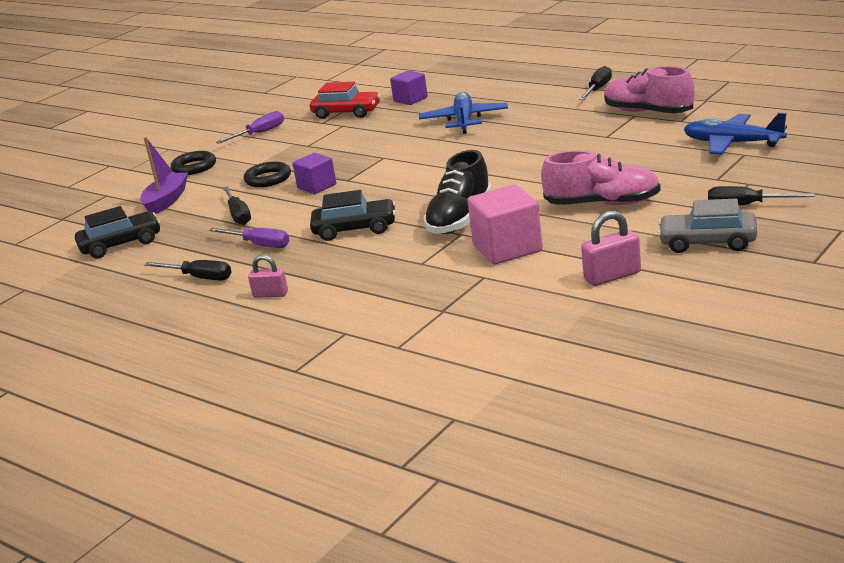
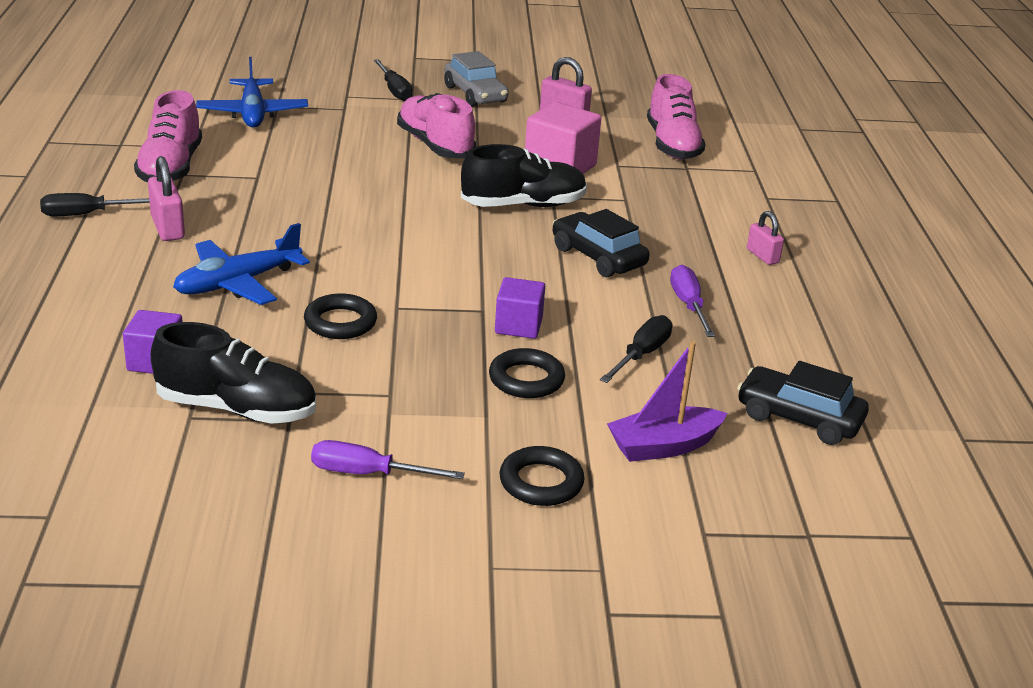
camera: 135 degrees left, 5 degrees up
black screwdriver [144,260,231,280] -> none
red car [310,82,381,119] -> black shoe [150,322,316,424]
none -> pink padlock [148,156,185,241]
none -> black ring [304,293,377,339]
none -> pink shoe [647,74,706,160]

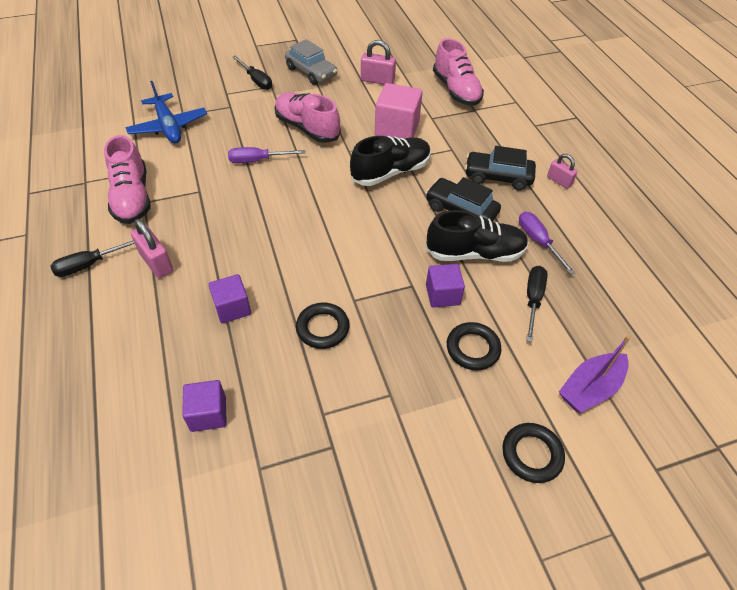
camera: 15 degrees left, 20 degrees up
black shoe [150,322,316,424] -> black shoe moved to [426,210,528,262]
blue plane [173,223,310,305] -> purple cube [208,274,251,323]
purple screwdriver [311,440,465,479] -> purple screwdriver moved to [228,147,306,163]
black car [737,361,869,445] -> black car moved to [465,146,536,190]

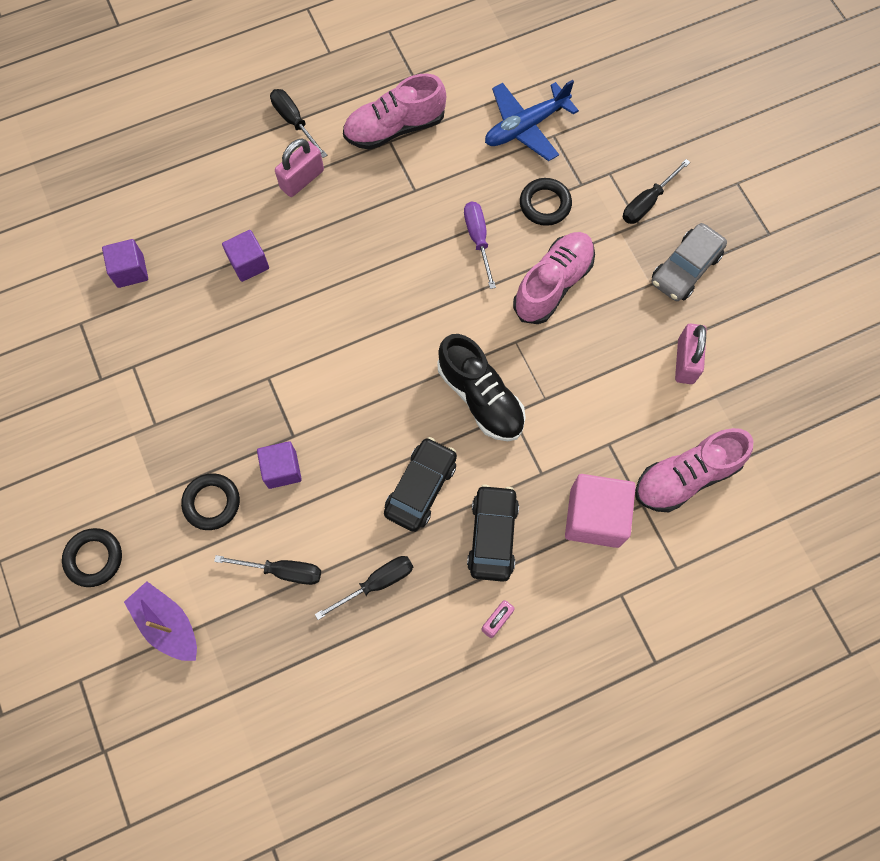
camera: 85 degrees right, 20 degrees up
black ring [296,303,350,349] -> black ring moved to [520,178,572,226]
pink cube [375,83,423,139] -> pink cube moved to [565,474,636,548]
black shoe [426,210,528,262] -> none
purple screwdriver [519,212,576,275] -> black screwdriver [315,556,413,620]

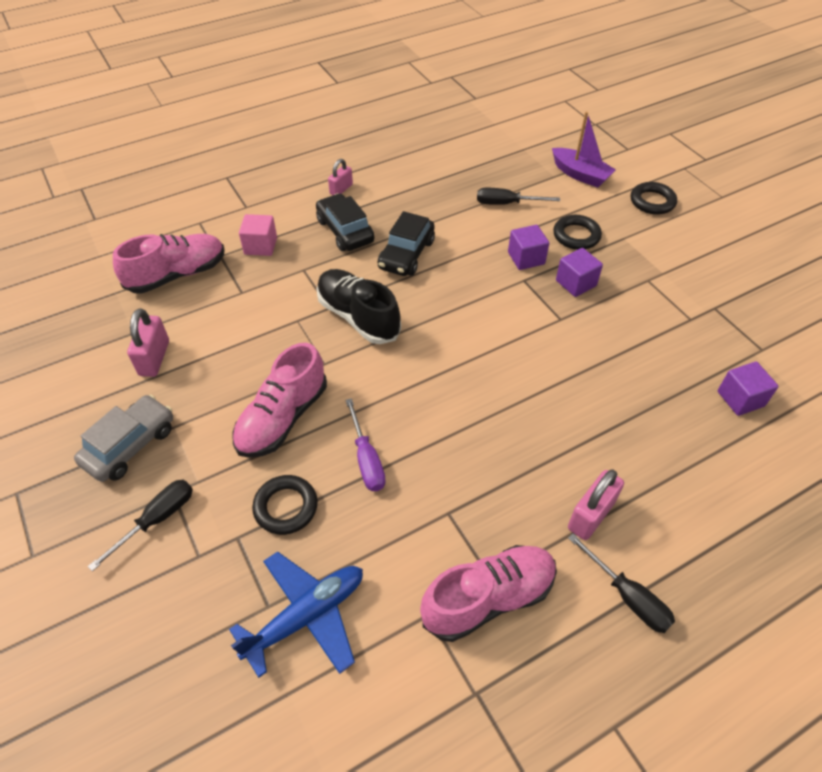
camera: 175 degrees right, 20 degrees down
purple cube [222,230,269,282] -> purple cube moved to [556,248,603,297]
black screwdriver [315,556,413,620] -> none
black car [467,485,519,582] -> black car turned 150 degrees clockwise [316,193,374,251]
pink cube [565,474,636,548] -> pink cube [239,214,277,256], size x0.62

